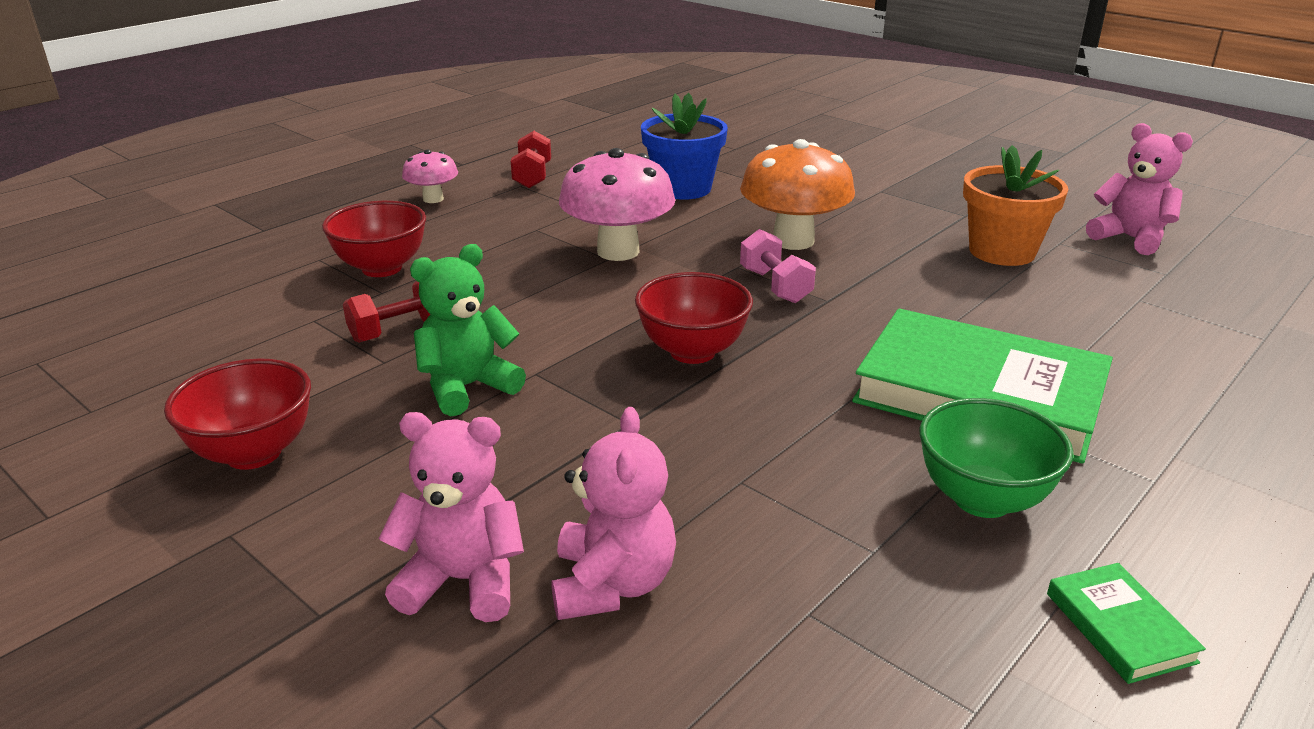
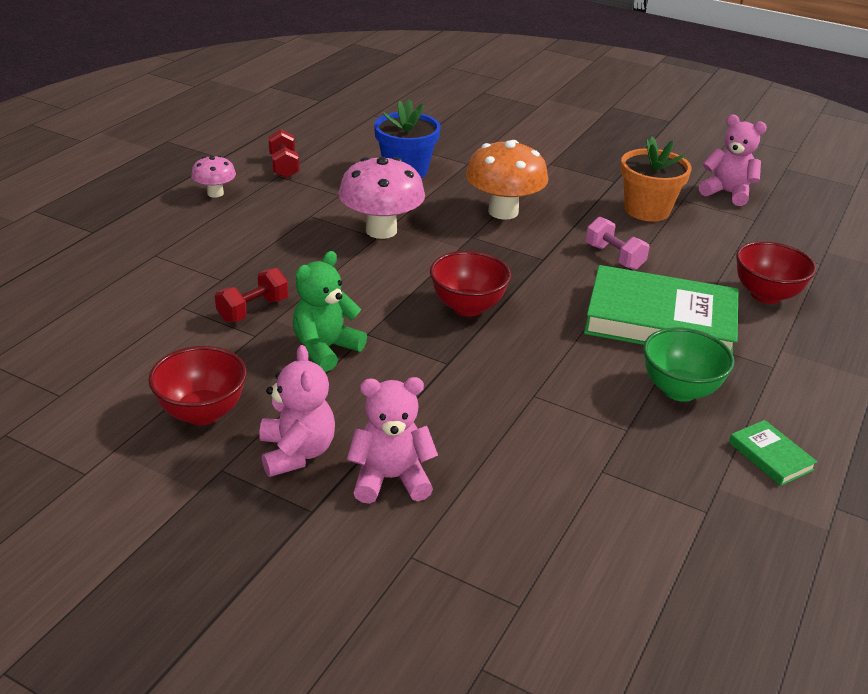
camera: 15 degrees left, 5 degrees up
red bowl [322,201,426,277] -> red bowl moved to [736,241,816,304]
pink teddy bear [552,407,676,620] -> pink teddy bear moved to [260,345,335,477]
pink dumbbell [740,229,816,303] -> pink dumbbell moved to [586,217,650,270]

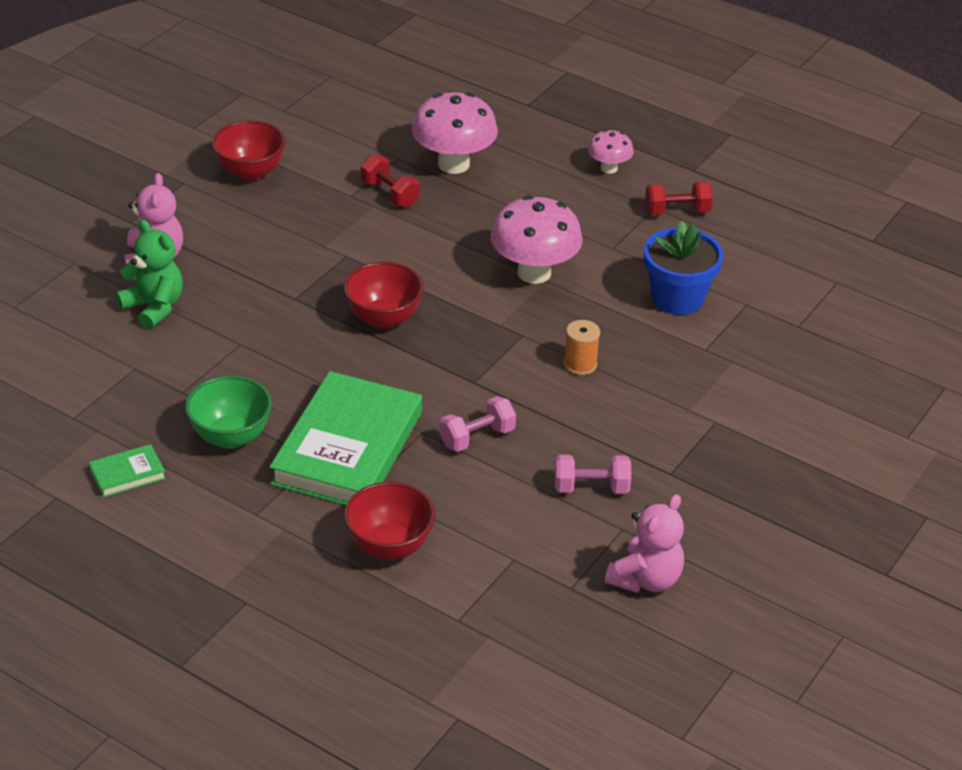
camera: 95 degrees right, 5 degrees up
pink teddy bear [260,345,335,477] -> none
green teddy bear [293,251,367,372] -> green teddy bear moved to [116,220,183,329]
orange mushroom [465,140,548,220] -> orange spool [564,320,600,375]
orange flower pot [620,137,692,222] -> pink dumbbell [555,455,631,494]
none -> pink mushroom [412,92,498,174]

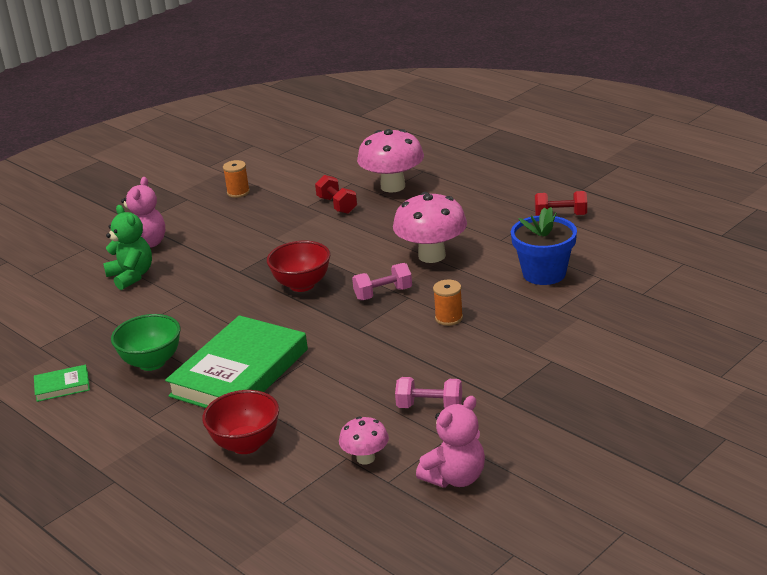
camera: 15 degrees right, 10 degrees down
red bowl [212,120,286,181] -> orange spool [223,160,250,198]
pink dumbbell [439,396,516,452] -> pink dumbbell moved to [352,263,412,300]
pink mushroom [588,130,634,174] -> pink mushroom moved to [339,417,389,465]

